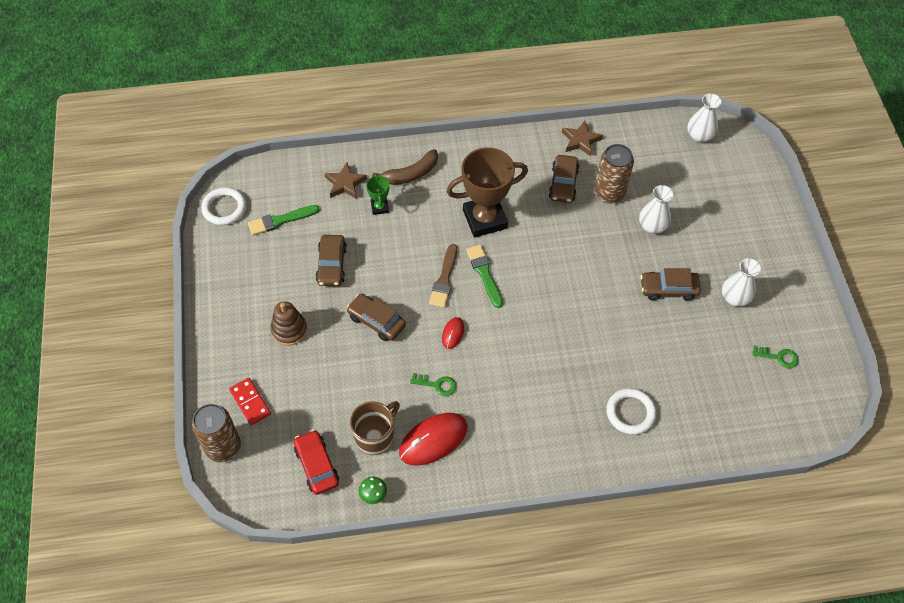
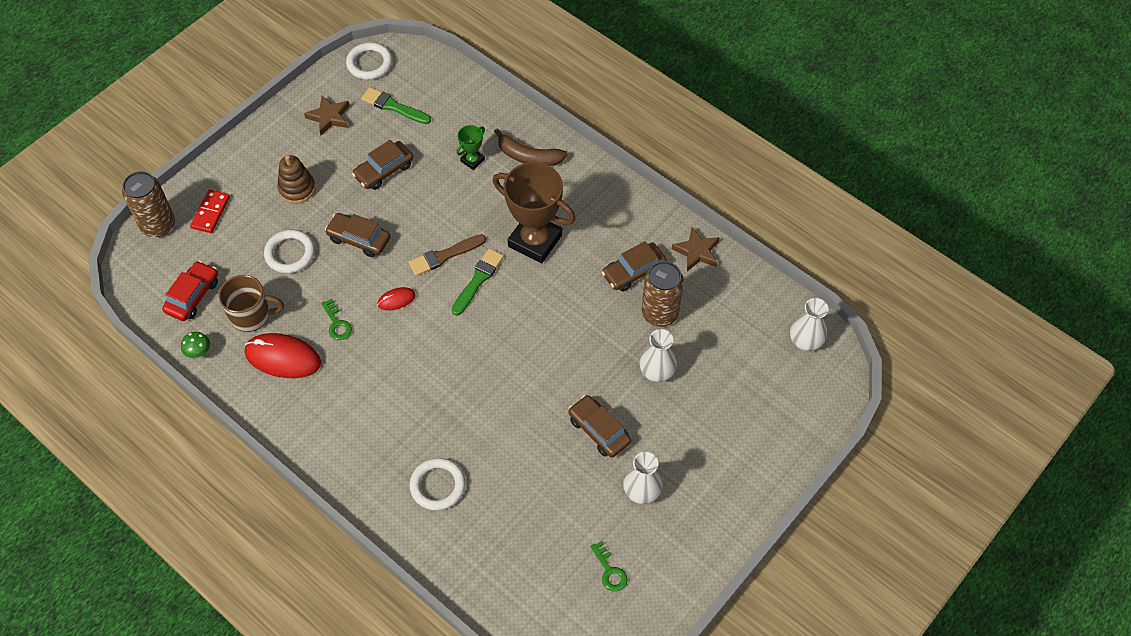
camera: 50 degrees right, 0 degrees up
brown star [324,162,367,199] -> brown star moved to [304,95,349,135]
brown car [346,293,406,341] -> brown car turned 60 degrees counterclockwise [325,213,391,257]
none -> white ring [264,230,315,273]

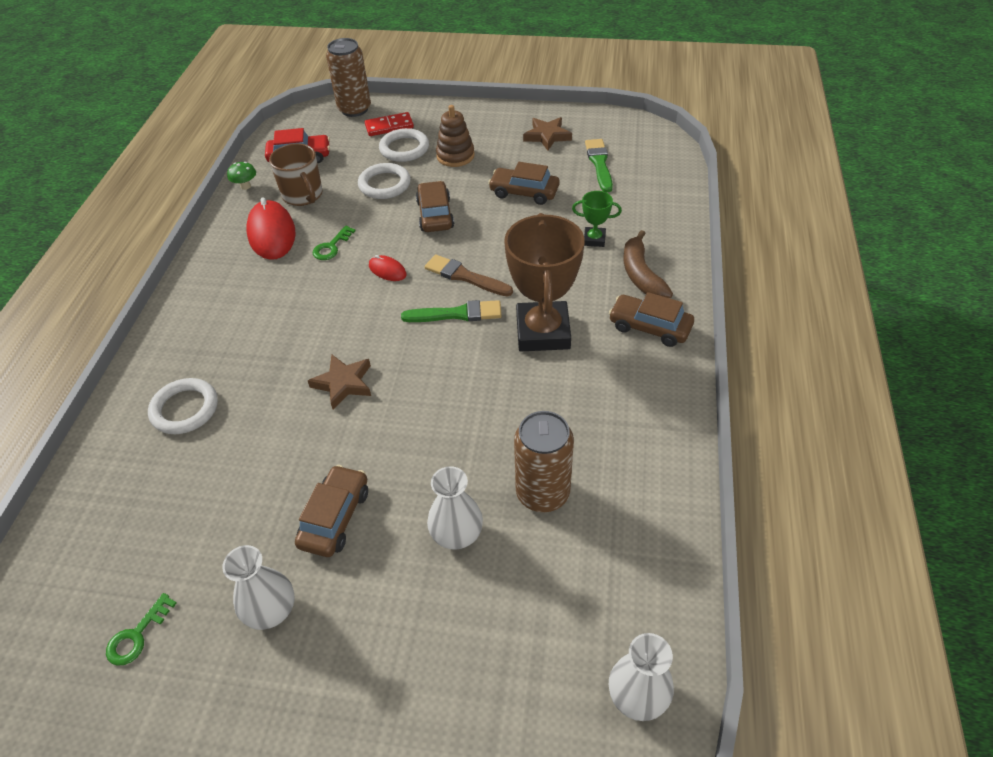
camera: 60 degrees right, 10 degrees down
white ring [346,42,392,80] -> white ring moved to [379,128,429,162]
brown car [602,241,667,292] -> brown car moved to [609,292,694,347]
brown star [672,227,720,271] -> brown star moved to [308,355,371,410]

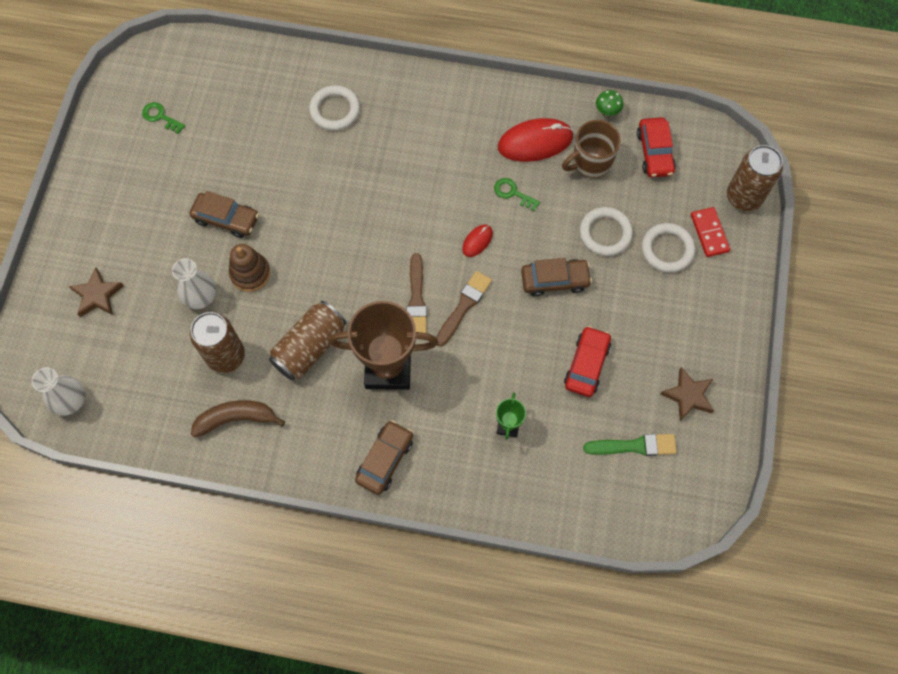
camera: 90 degrees right, 20 degrees up
white vase [222,545,295,630] -> none
brown star [308,355,371,410] -> brown star moved to [69,268,124,317]
green brush [401,300,502,322] -> brown brush [406,253,427,333]
brown stacking toy [436,105,475,167] -> brown stacking toy moved to [229,244,270,292]
brown car [488,162,560,205] -> red car [564,326,611,397]
brown banana [623,230,673,298] -> brown banana moved to [191,400,285,438]
none -> brown can [269,301,346,381]

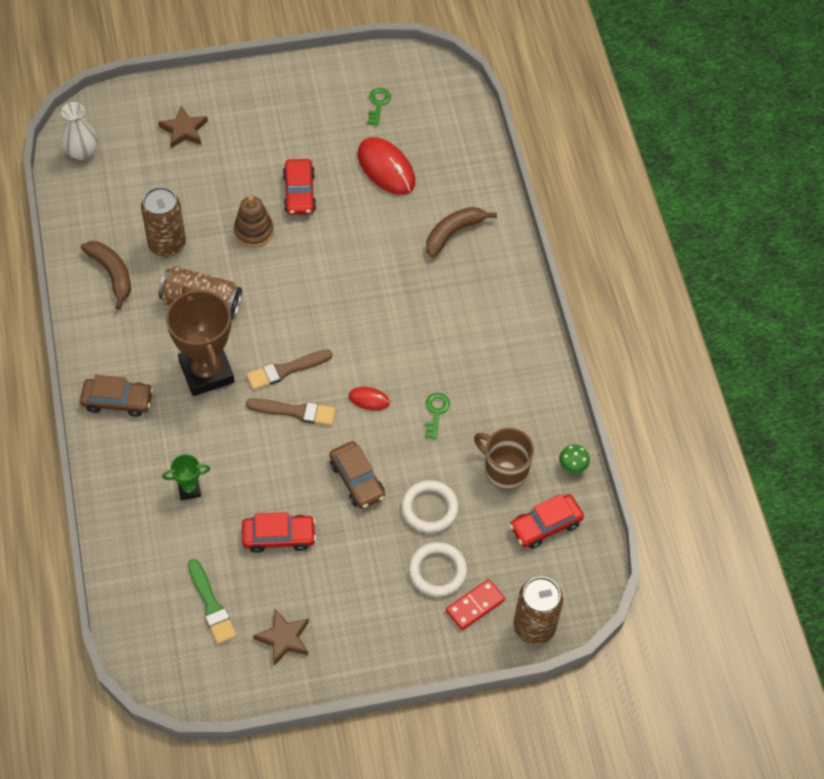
camera: 65 degrees right, 10 degrees down
white vase [172,258,216,309] -> none
brown car [189,191,259,238] -> red car [283,159,316,215]
white ring [309,85,360,131] -> brown banana [426,207,497,258]
red mouse [498,118,574,162] -> red mouse moved to [358,137,415,195]

